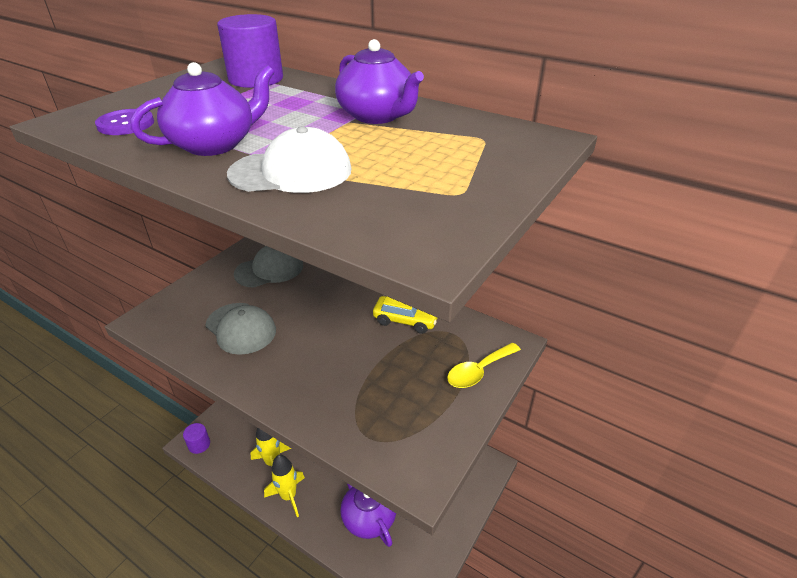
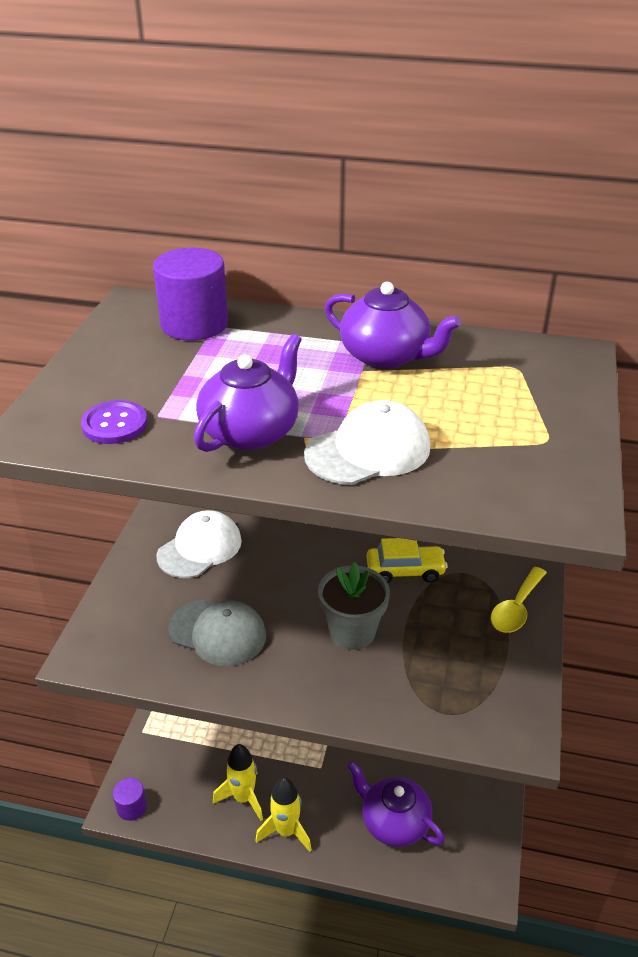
camera: 20 degrees left, 0 degrees up
grey cap [234,246,303,288] -> white cap [156,510,242,578]
none -> grey flower pot [318,562,390,650]

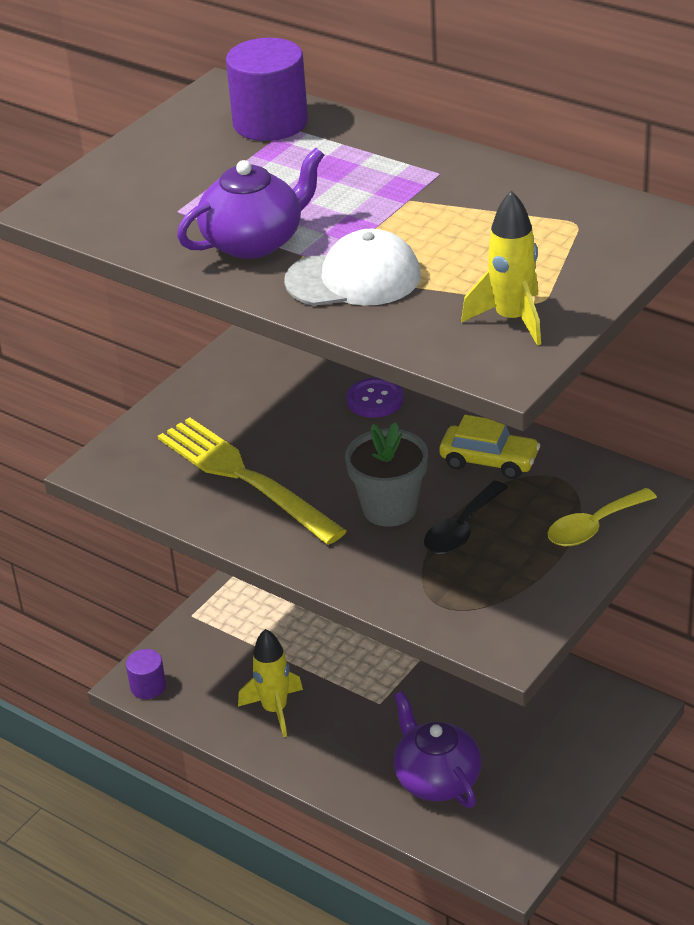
camera: 25 degrees right, 0 degrees up
purple button [81,400,148,444] -> purple button moved to [346,378,404,418]
white cap [156,510,242,578] -> none
grey cap [168,600,266,666] -> yellow fork [158,417,347,545]
yellow rocket [255,777,312,852] -> yellow rocket moved to [461,191,541,346]
purple teapot [325,282,461,369] -> none
none -> black spoon [424,481,508,554]

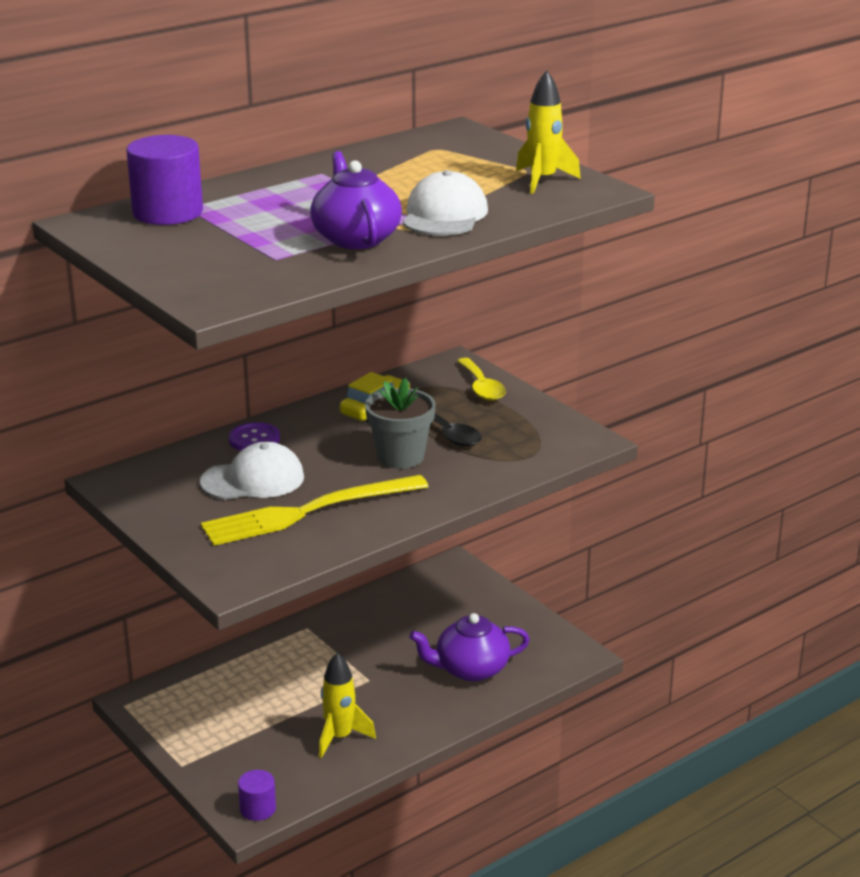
camera: 75 degrees left, 10 degrees down
none -> white cap [200,442,304,500]

